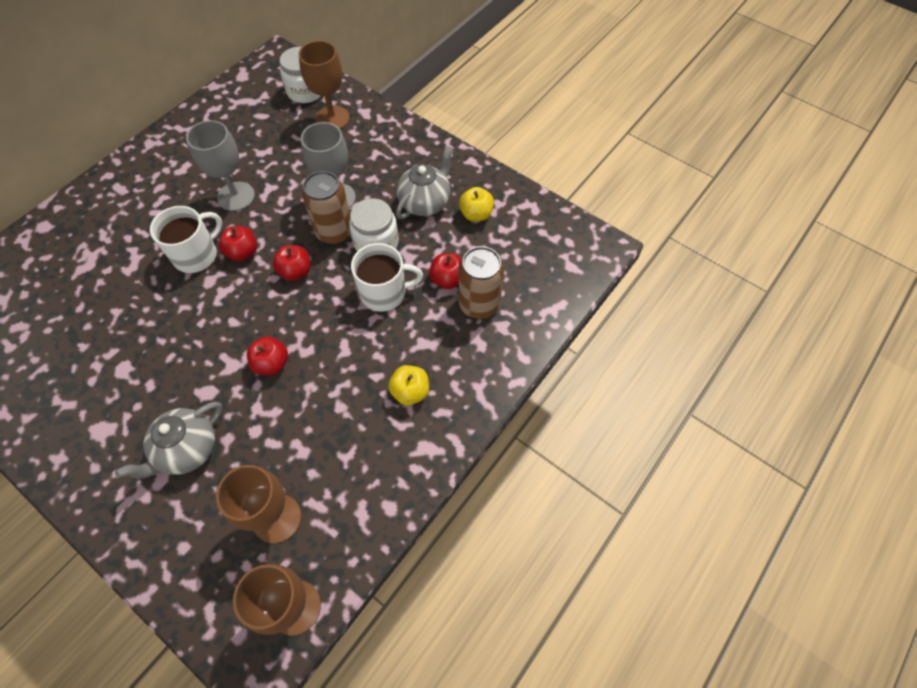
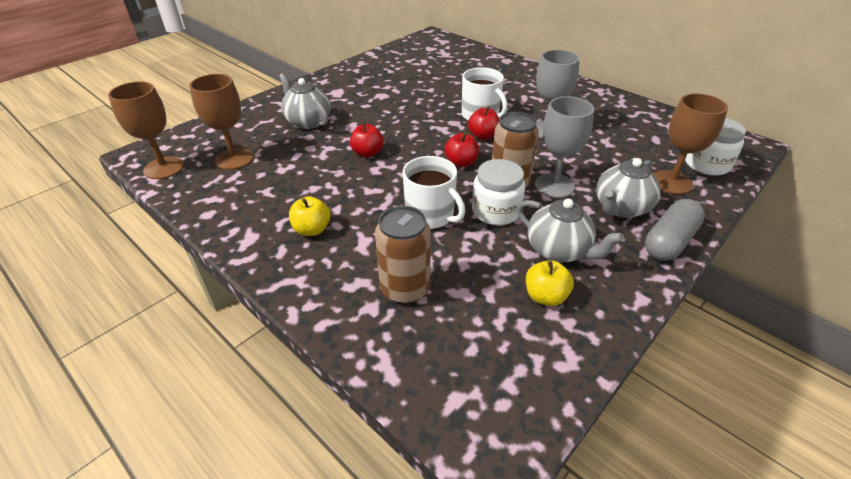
camera: 95 degrees right, 20 degrees down
white mug [351,243,423,312] -> white mug turned 45 degrees counterclockwise [403,156,465,229]
red apple [429,253,462,289] -> none
none -> grey teapot [596,158,661,218]
none -> grey capsule [645,199,705,261]

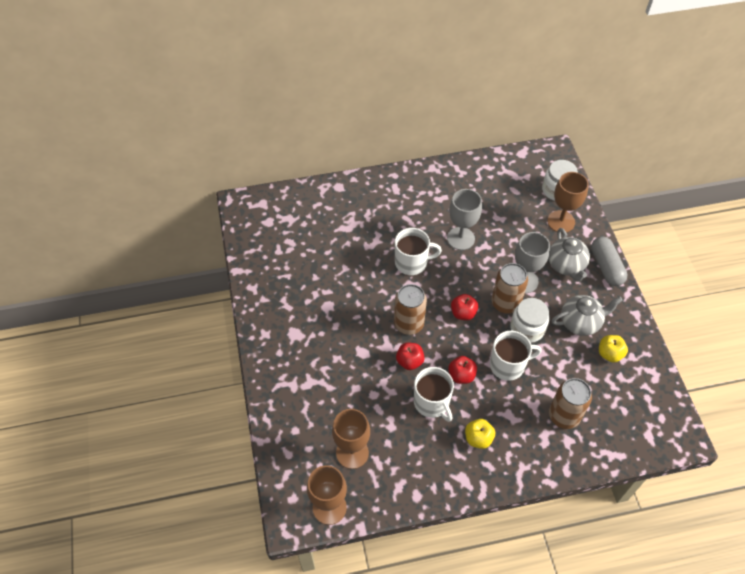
camera: 55 degrees left, 15 degrees up
grey teapot [279,73,330,129] -> none
red apple [468,106,500,140] -> red apple moved to [448,356,477,384]
none -> brown can [394,284,427,335]
none -> white mug [414,367,454,422]

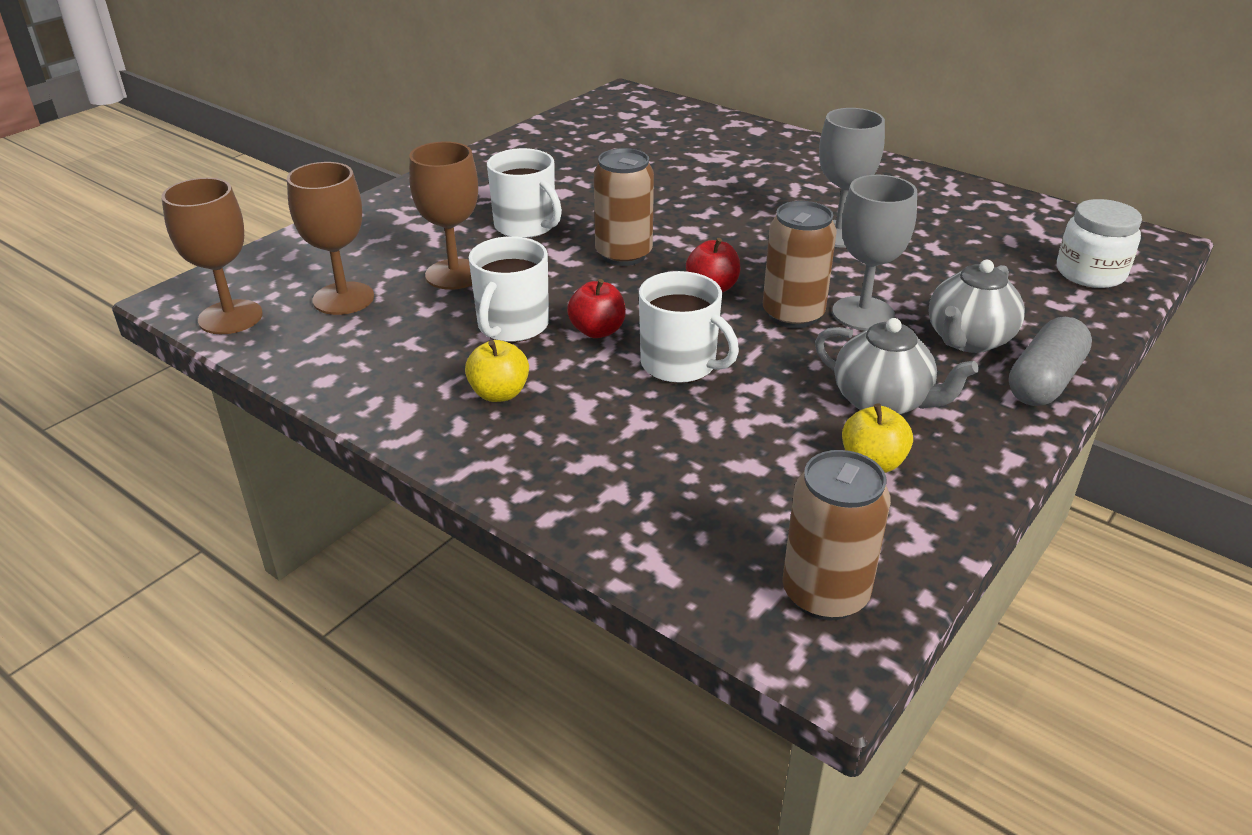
camera: 50 degrees right, 20 degrees down
white mug [395,228,442,275] -> white mug moved to [487,148,562,238]
red apple [396,343,425,370] -> none
white jar [510,298,549,343] -> none
brown goblet [547,172,589,233] -> brown goblet moved to [409,141,478,290]
brown can [549,378,592,429] -> brown can moved to [782,450,891,621]

